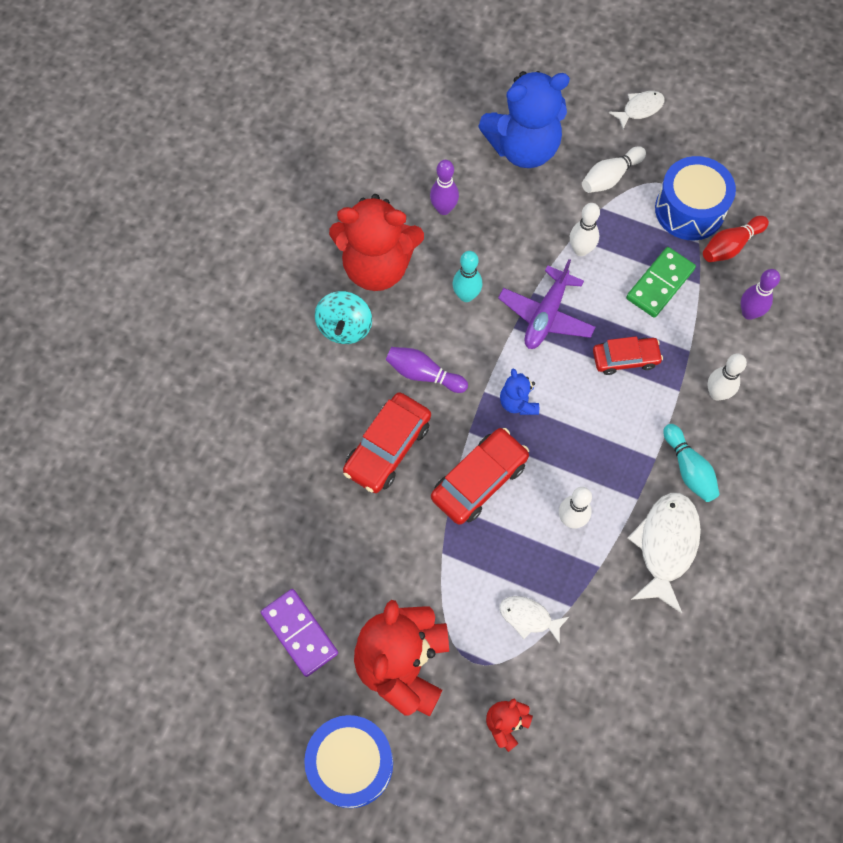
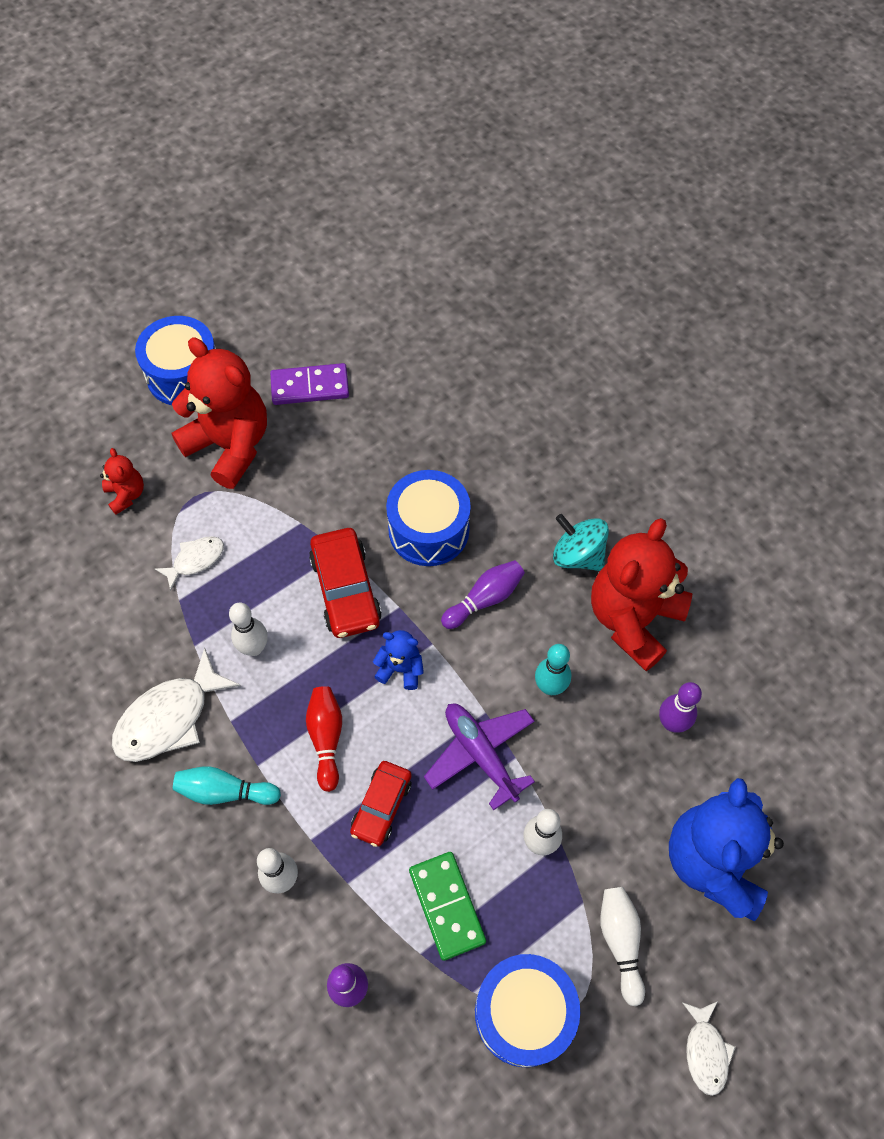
camera: 120 degrees right, 5 degrees down
red car [343,392,431,493] -> blue drum [386,470,471,566]
white fish [628,493,701,613] -> white fish turned 90 degrees clockwise [112,648,241,762]
red bowling pin [703,216,769,262] -> red bowling pin moved to [306,686,342,792]

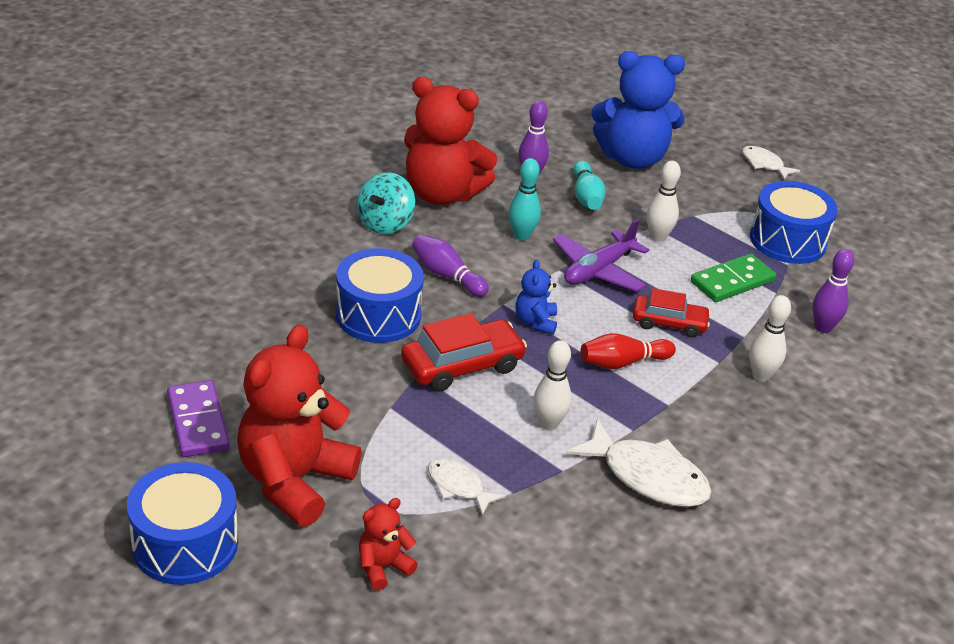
camera: 105 degrees left, 25 degrees down
turquoise bowling pin [173,766,281,805] -> turquoise bowling pin moved to [573,161,606,210]
white bowling pin [600,887,645,1006] -> none
white fish [682,1001,736,1096] -> white fish turned 120 degrees counterclockwise [742,146,800,180]

